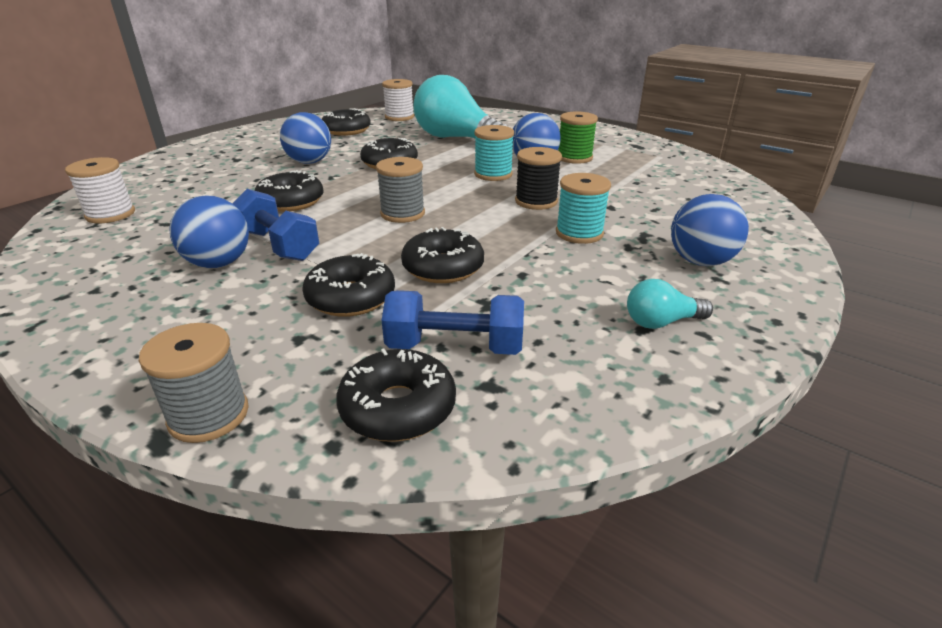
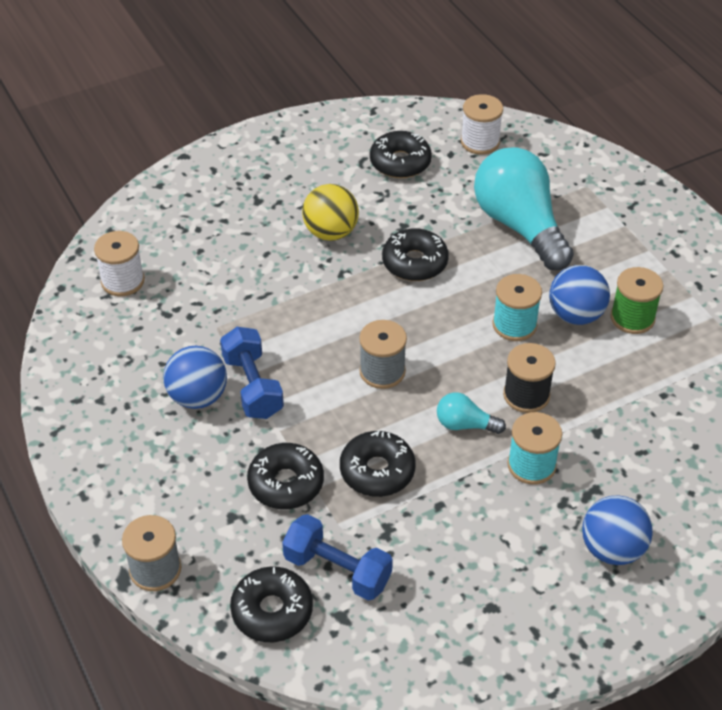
camera: 25 degrees right, 15 degrees up
black donut [255,170,324,212] -> none
blue ball [280,112,331,164] -> yellow ball [302,184,359,241]
turquoise light bulb [627,279,713,329] -> turquoise light bulb moved to [437,392,506,434]

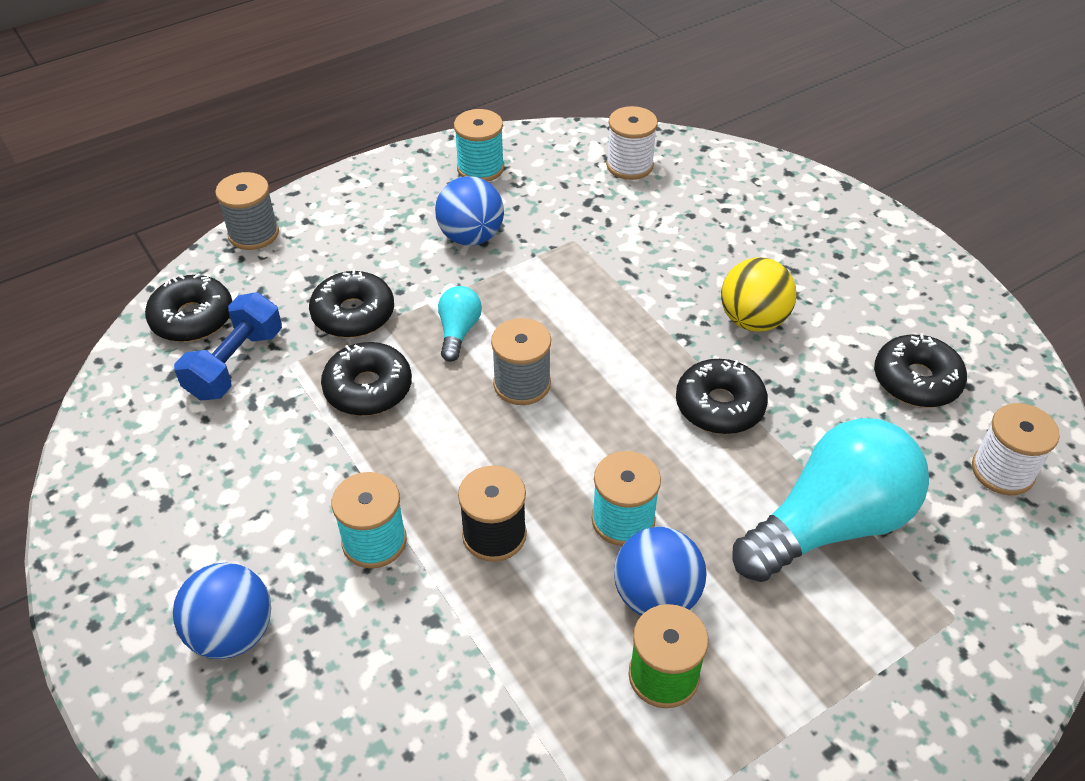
camera: 85 degrees right, 0 degrees up
blue dumbbell [220,327,284,419] -> none
turquoise light bulb [437,392,506,434] -> turquoise light bulb moved to [438,286,482,362]
none -> turquoise spool [454,109,504,182]

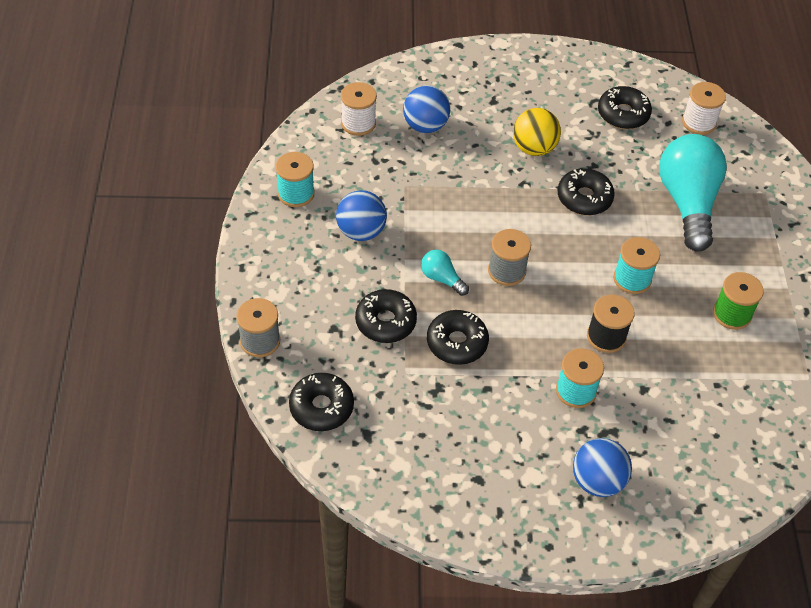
camera: 60 degrees left, 5 degrees up
blue dumbbell [174,292,282,401] -> none
blue ball [614,527,707,616] -> blue ball moved to [403,85,450,133]

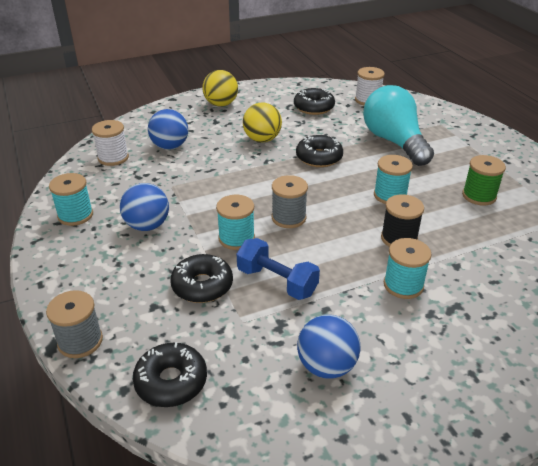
camera: 20 degrees left, 15 degrees down
turquoise light bulb [421,250,469,296] -> turquoise spool [216,195,255,250]
black donut [427,310,489,365] -> blue dumbbell [237,238,320,300]
blue ball [573,438,632,497] -> blue ball moved to [297,315,360,379]
none -> yellow ball [202,70,238,106]

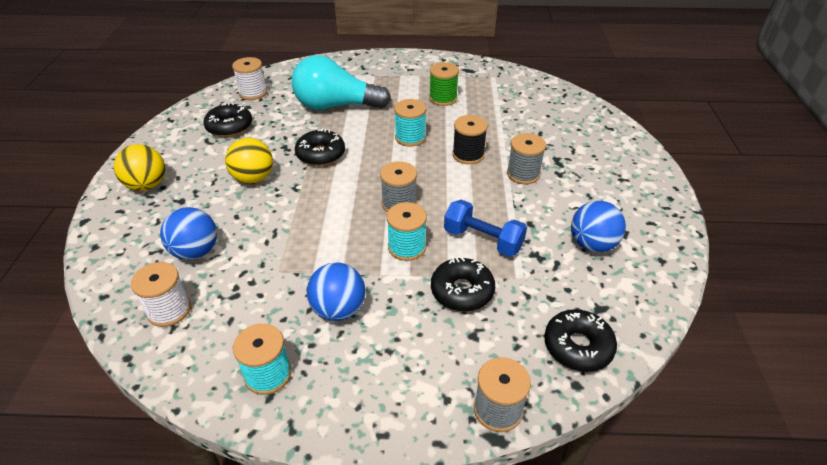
camera: 65 degrees left, 5 degrees up
blue dumbbell [237,238,320,300] -> blue dumbbell turned 60 degrees clockwise [444,200,527,257]
turquoise spool [384,238,431,299] -> grey spool [507,133,546,184]

